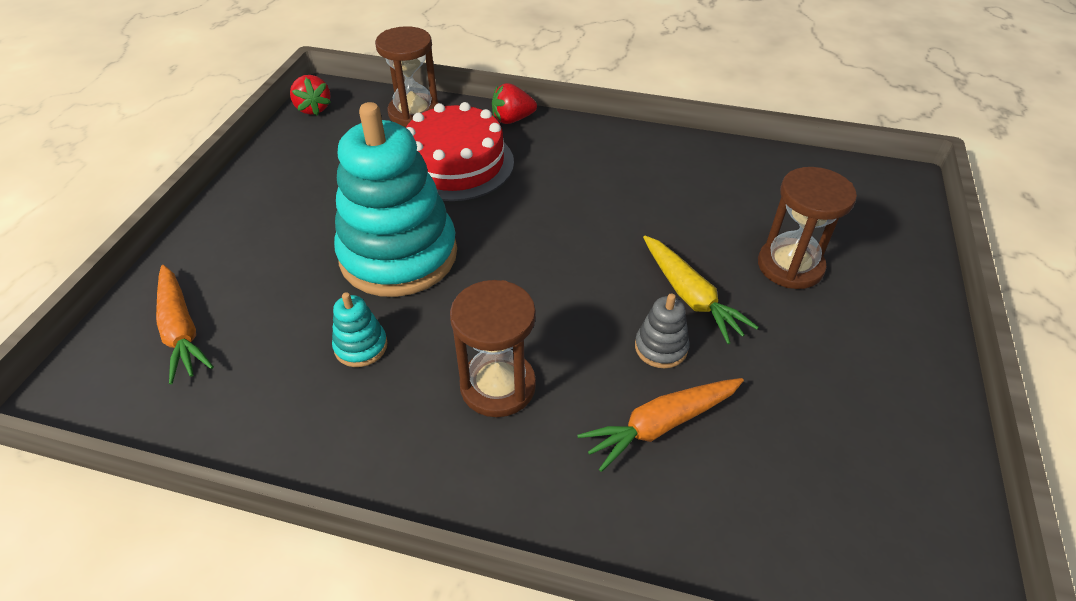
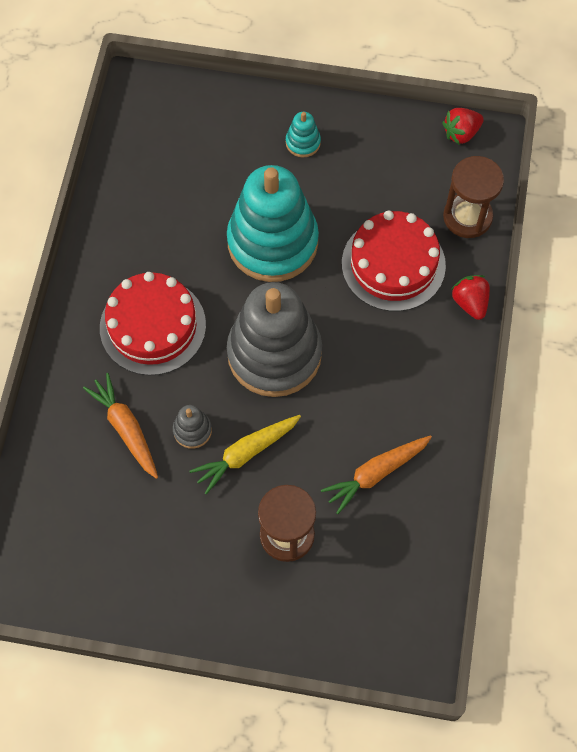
camera: 85 degrees right, 20 degrees up
orange carrot [156,265,214,384] -> orange carrot moved to [321,435,432,514]
turquoise stacking toy [332,292,388,367] -> turquoise stacking toy moved to [286,112,321,157]
brown hourglass [450,280,536,417] -> red cake [100,272,206,376]
none -> grey stacking toy [227,282,322,397]

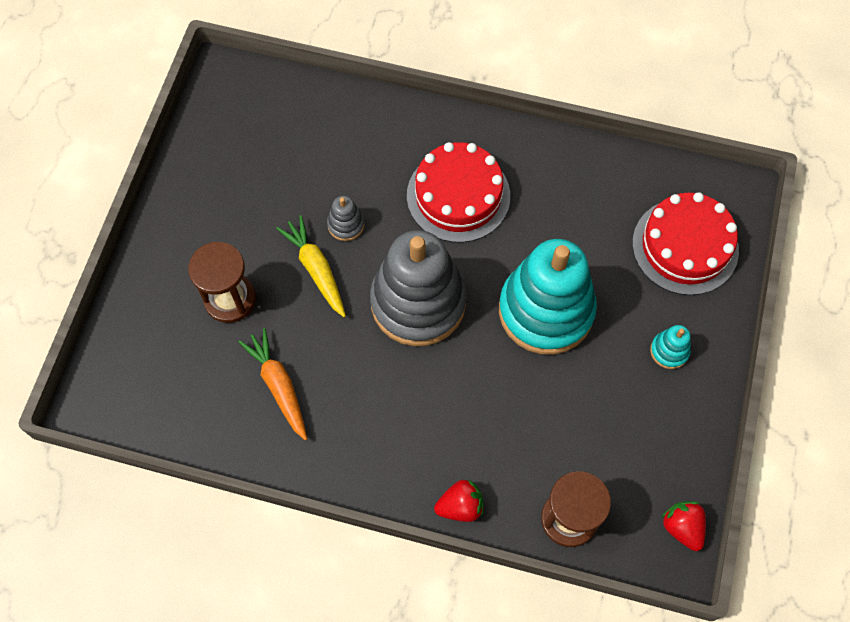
camera: 95 degrees right, 0 degrees up
orange carrot [83,373,158,479] -> none
red cake [342,211,446,311] -> red cake moved to [632,192,739,295]

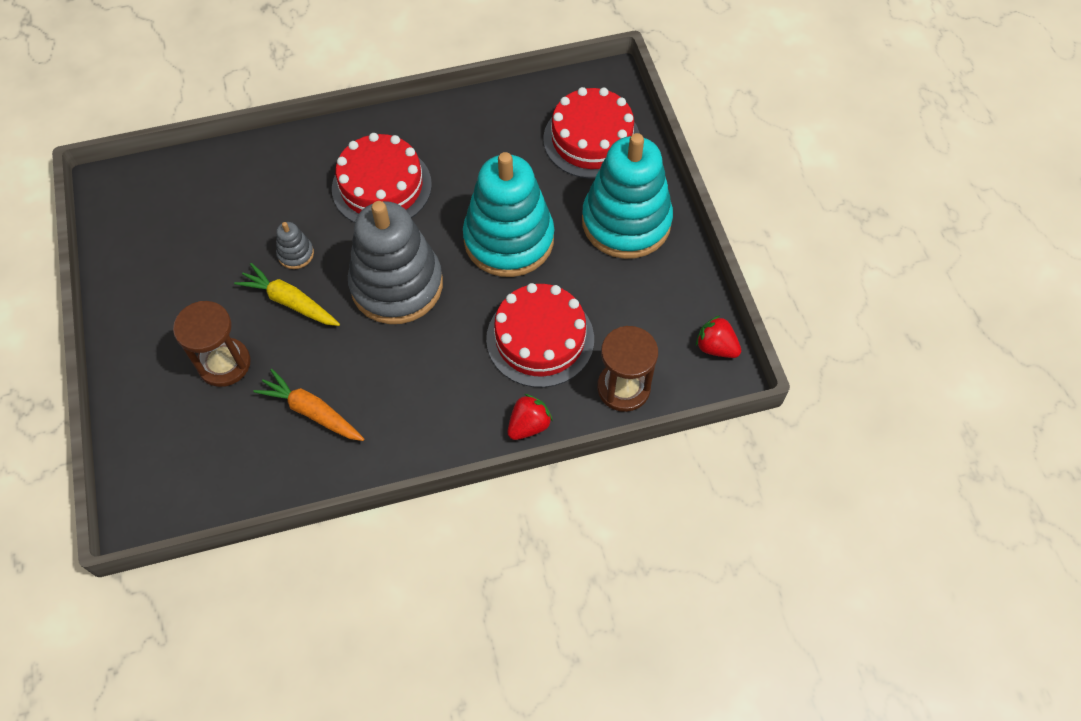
camera: 30 degrees left, 5 degrees down
turquoise stacking toy [650,325,691,369] -> turquoise stacking toy [582,133,673,259], size x2.50
none -> red cake [486,283,594,388]

